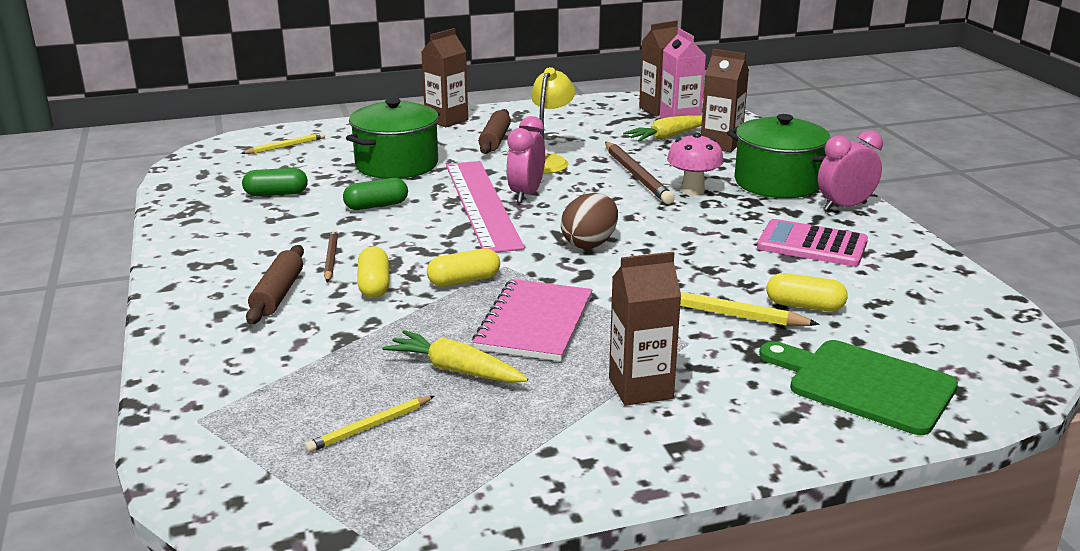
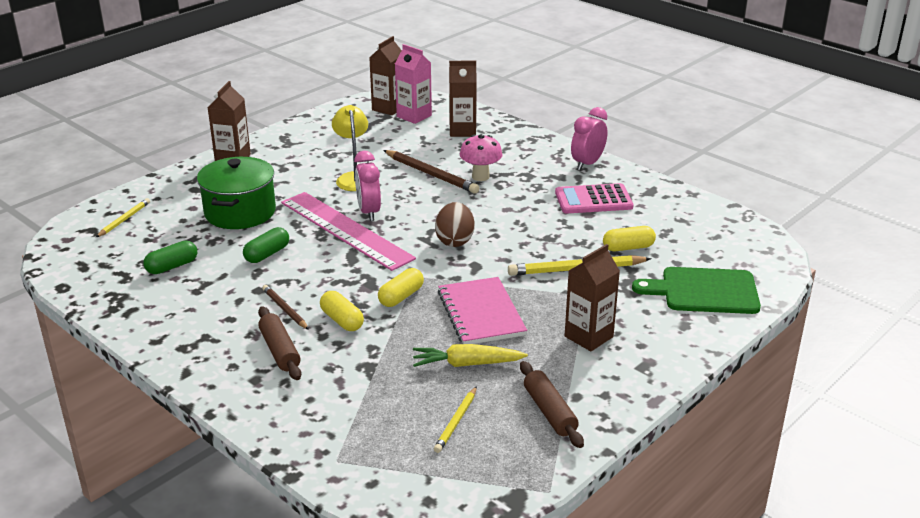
camera: 30 degrees left, 5 degrees up
brown rolling pin [479,109,511,154] -> brown rolling pin moved to [520,361,584,448]
yellow carrot [623,116,702,142] -> none
green pot [727,114,831,198] -> none

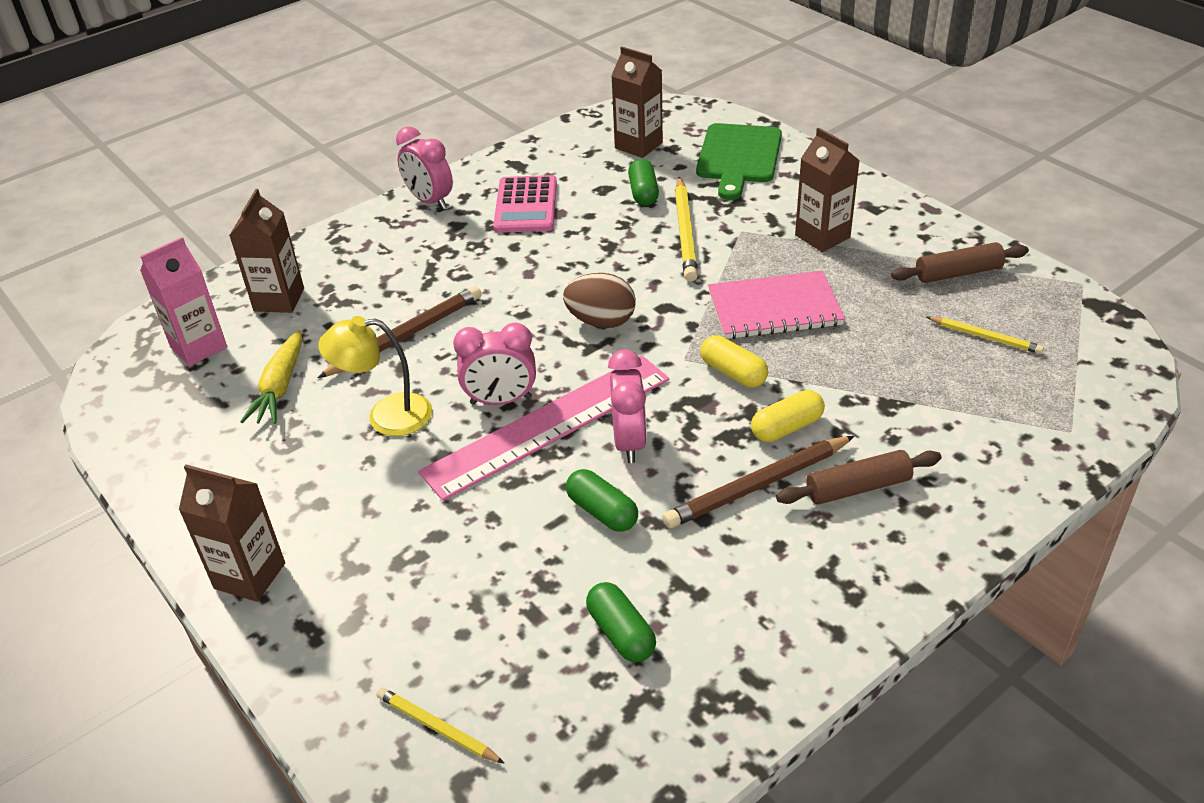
camera: 80 degrees left, 10 degrees up
green pot [197,157,276,229] -> none
brown pencil [262,285,309,330] -> brown pencil [662,436,854,528], size x1.70
brown carton [369,36,402,115] -> brown carton moved to [611,47,663,158]
yellow carrot [413,344,528,367] -> yellow carrot moved to [240,330,302,424]
pink mushroom [460,134,503,181] -> none
yellow capsule [603,226,656,251] -> green capsule [628,159,659,206]
none -> pink clock [608,349,647,463]

